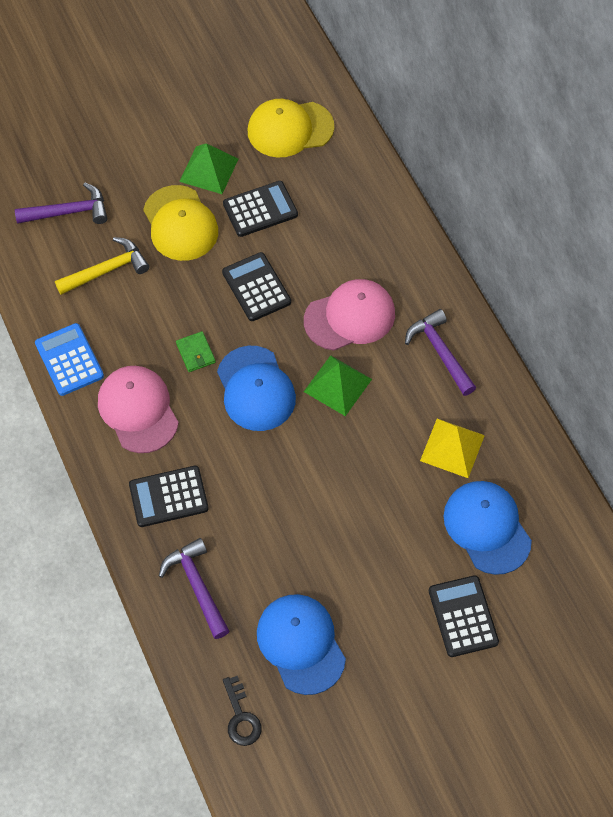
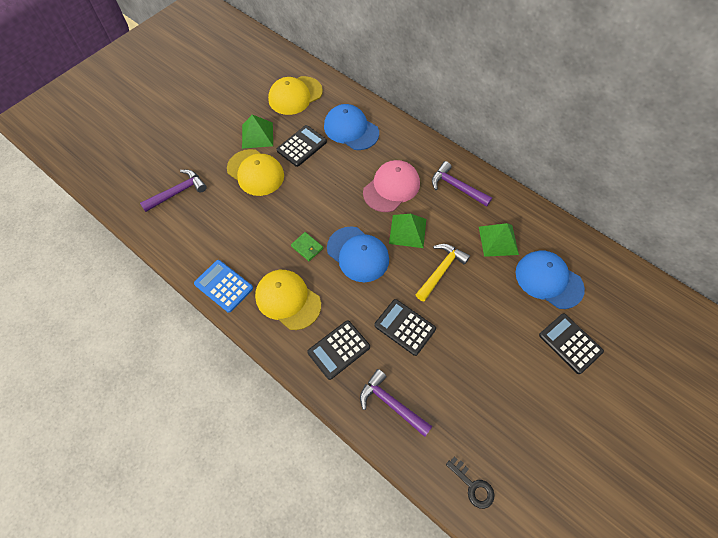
camera: 25 degrees left, 0 degrees up
yellow hammer [55,237,150,295] -> yellow hammer moved to [415,244,470,301]
pink cap [98,366,179,453] -> yellow cap [255,270,321,330]
black calculator [222,252,291,321] -> black calculator moved to [374,299,436,356]
blue cap [257,594,346,695] -> blue cap moved to [324,104,379,150]
yellow pyramid [420,419,485,478] -> green pyramid [479,223,519,257]

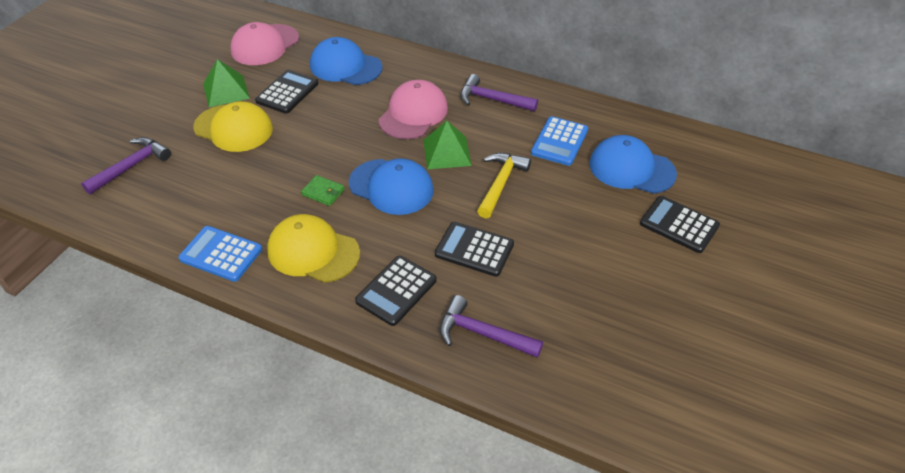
camera: 15 degrees left, 15 degrees down
yellow cap [268,76,323,115] -> pink cap [230,22,299,65]
black key [446,456,494,509] -> none
green pyramid [479,223,519,257] -> blue calculator [531,116,588,166]

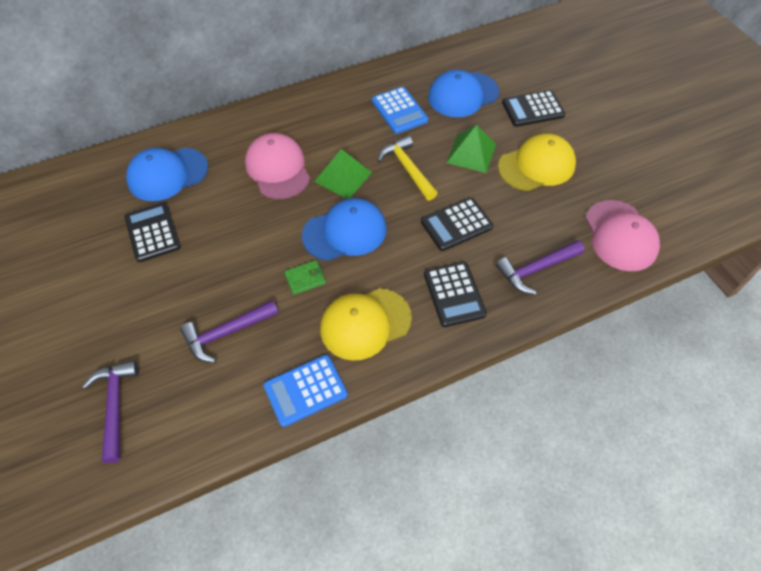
camera: 50 degrees left, 10 degrees up
yellow cap [193,101,273,152] -> yellow cap moved to [498,133,576,191]
green pyramid [203,59,250,107] -> green pyramid moved to [446,125,496,173]
pink cap [230,22,299,65] -> pink cap moved to [586,200,660,271]
purple hammer [460,74,538,111] -> purple hammer moved to [180,300,279,363]

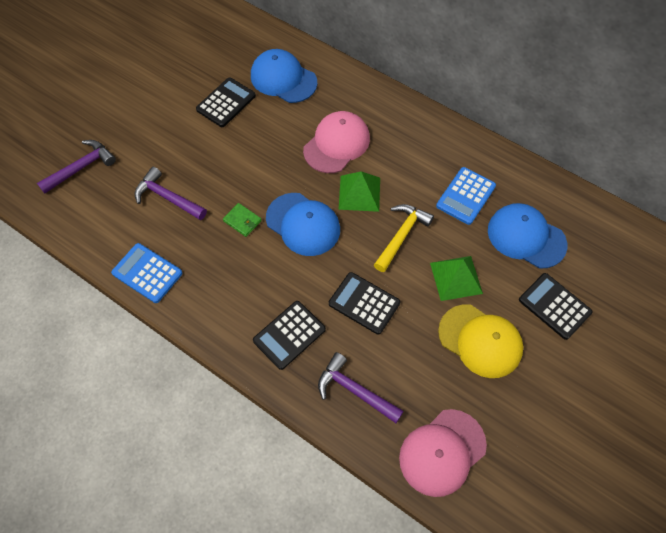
camera: 60 degrees right, 5 degrees up
yellow cap [320,288,412,361] -> none

